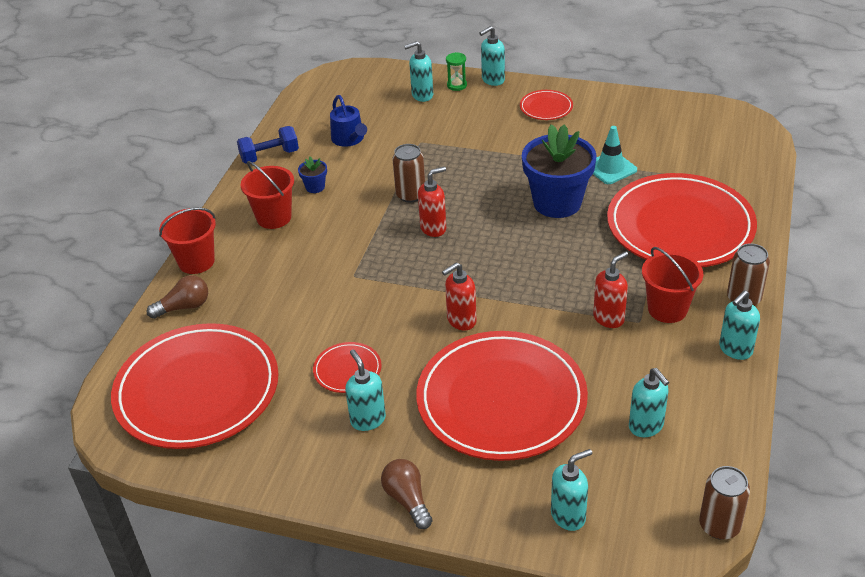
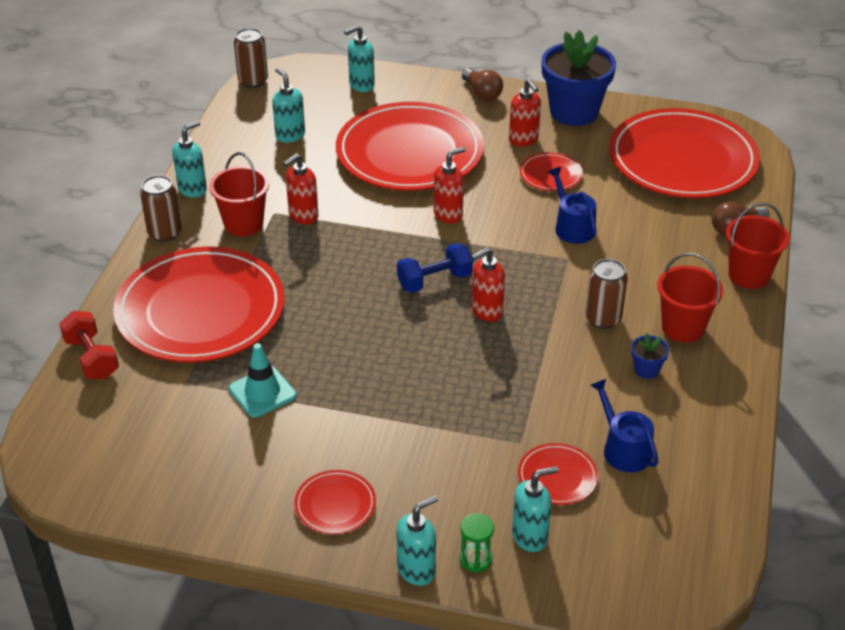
camera: 175 degrees right, 0 degrees up
blue dumbbell [237,126,299,164] -> blue dumbbell moved to [397,243,473,293]
turquoise soap dispenser [345,349,386,431] -> red soap dispenser [509,79,541,146]
brown can [392,144,425,203] -> brown can moved to [585,259,628,329]
blue flower pot [522,124,597,218] -> blue flower pot moved to [541,30,616,126]
none -> red dumbbell [59,311,119,379]
none -> red plate [518,443,598,505]
none -> blue watering can [548,167,597,244]

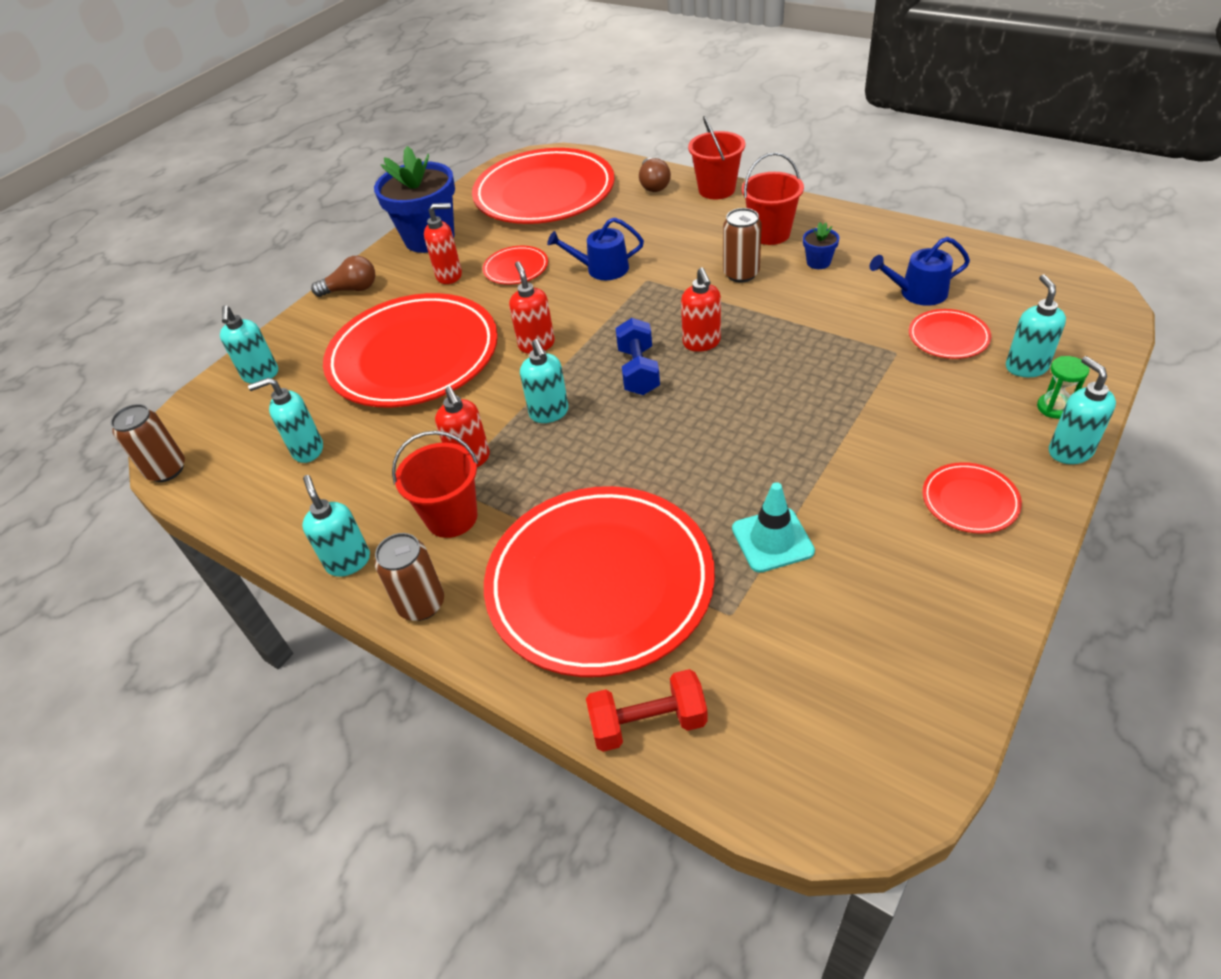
camera: 65 degrees left, 5 degrees up
none -> turquoise soap dispenser [520,339,568,423]

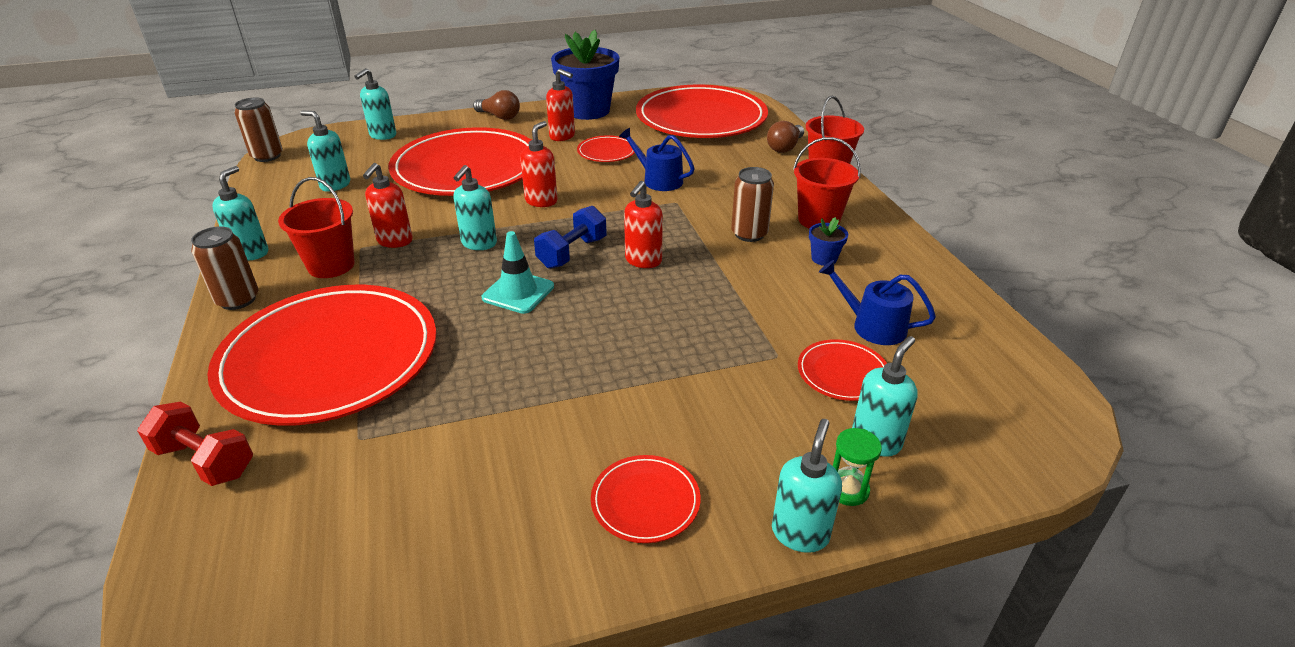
camera: 35 degrees right, 10 degrees down
turquoise traffic cone [732,482,815,573] -> turquoise traffic cone moved to [482,231,554,314]

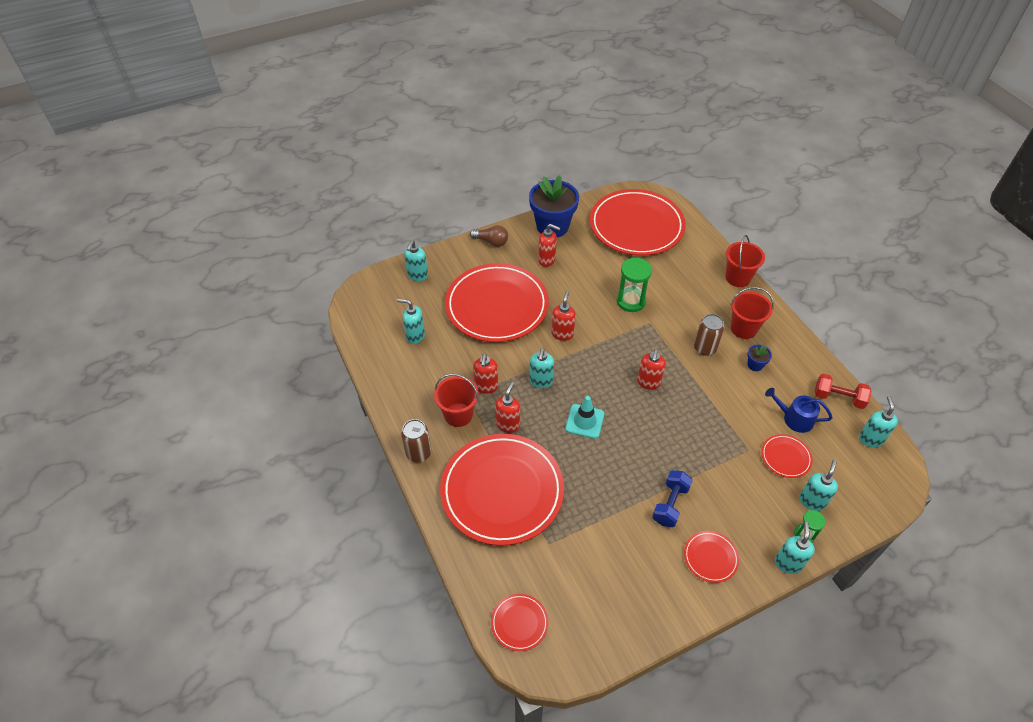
camera: 10 degrees left, 15 degrees up
red dumbbell [137,402,253,486] -> red dumbbell moved to [815,374,872,409]
turquoise soap dispenser [212,166,268,261] -> turquoise soap dispenser moved to [859,396,898,447]
brown can [235,97,283,162] -> none
blue dumbbell [534,206,607,269] -> blue dumbbell moved to [652,470,693,527]
red plate [577,135,635,162] -> red plate moved to [491,594,548,651]
blue watering can [619,128,695,191] -> green hourglass [616,258,652,312]
brown light bulb [767,121,804,153] -> none
none -> red soap dispenser [495,382,520,433]

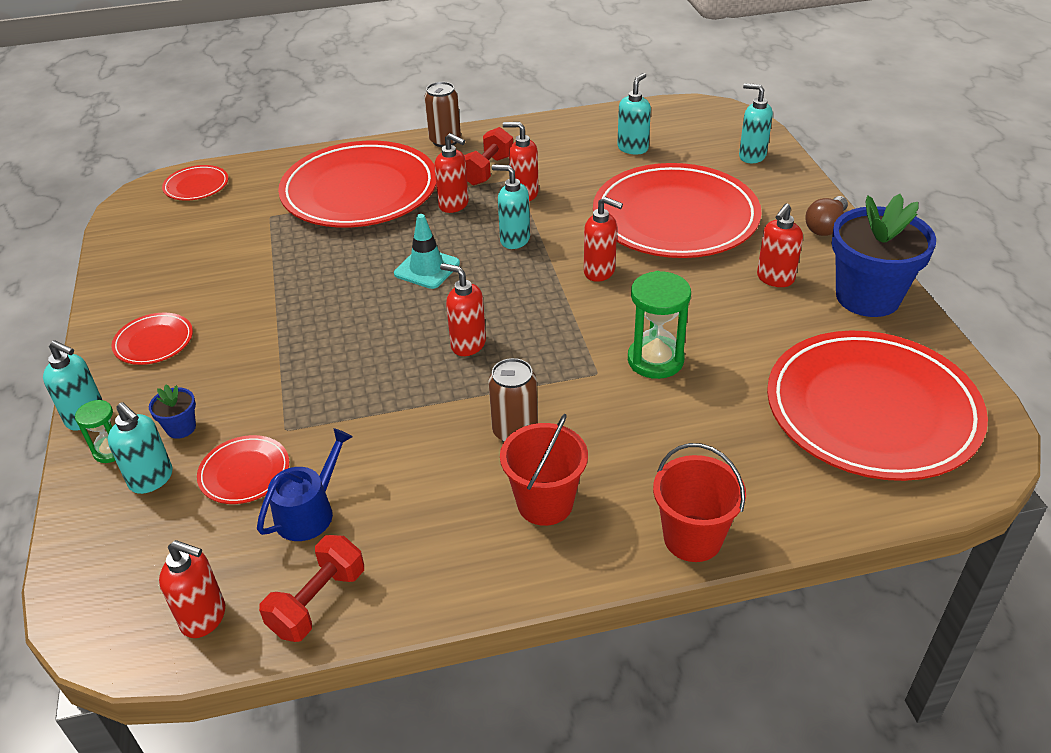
camera: 105 degrees right, 10 degrees down
red bucket [434,374,478,427] -> red dumbbell [464,127,513,185]
blue dumbbell [652,470,693,527] -> none
blue flower pot [747,344,772,371] -> blue flower pot moved to [149,384,196,439]
turquoise soap dispenser [859,396,898,447] -> red soap dispenser [159,540,225,638]

